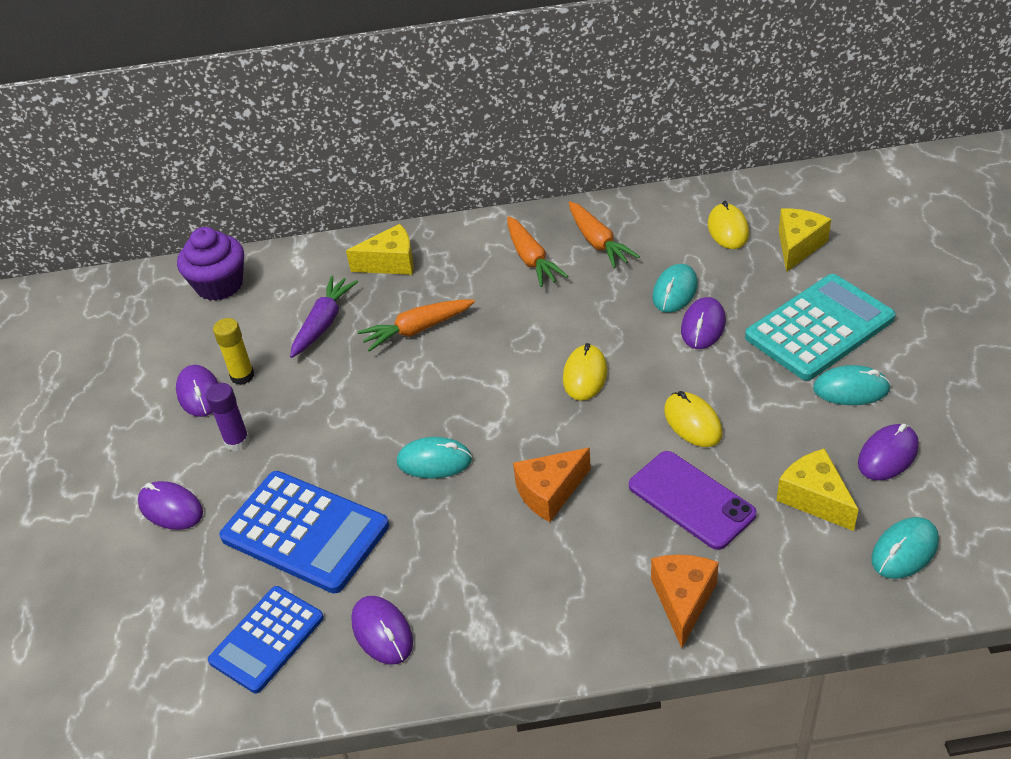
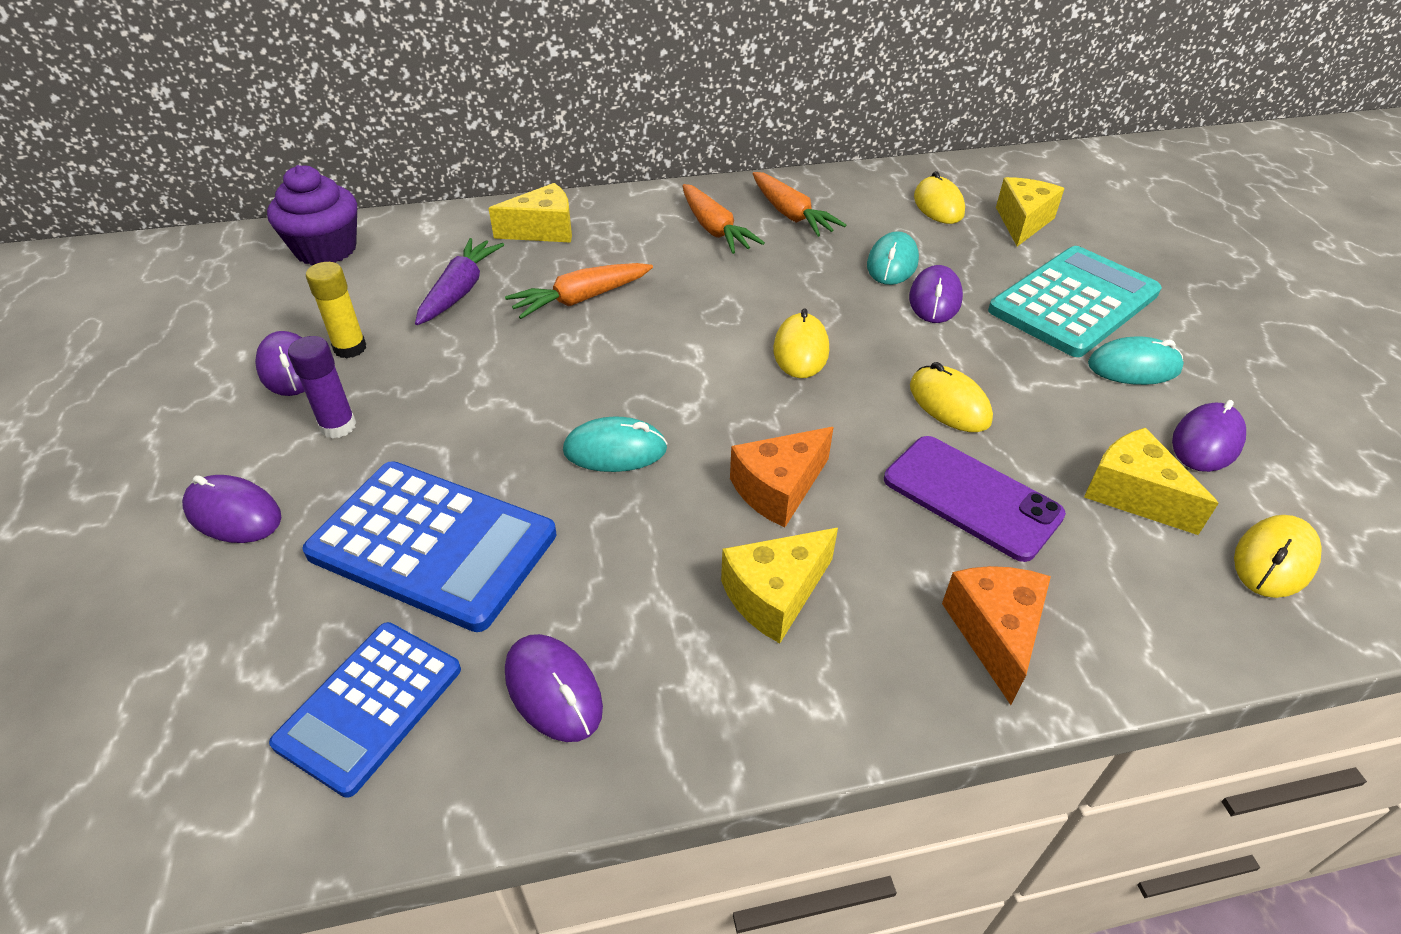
camera: 10 degrees left, 0 degrees up
turquoise mouse [871,517,939,579] -> yellow mouse [1234,515,1322,598]
none -> yellow cheese [721,528,838,643]

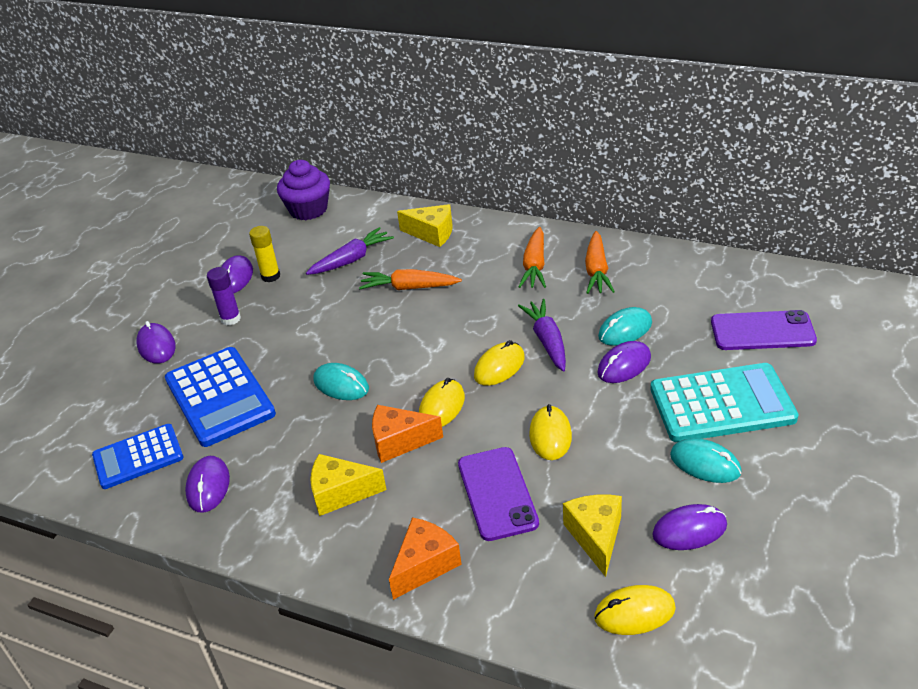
camera: 40 degrees right, 5 degrees down
yellow mouse [914,171,965,224] -> yellow mouse moved to [419,378,465,427]
yellow cheese [996,177,1064,246] -> purple phone [711,310,817,350]
none -> purple carrot [518,299,566,372]

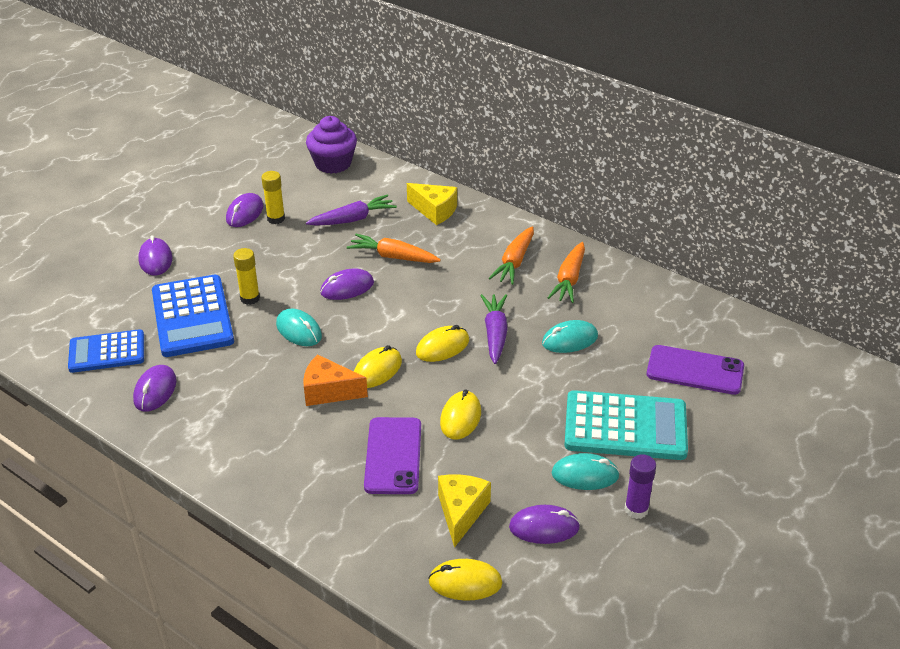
camera: 10 degrees right, 0 degrees up
purple glue stick [207,267,241,325] -> purple glue stick moved to [625,454,656,519]
yellow cheese [310,454,387,516] -> none
orange cheese [389,517,462,600] -> none
purple mouse [597,341,651,383] -> purple mouse moved to [320,268,374,300]
turquoise mouse [670,438,742,483] -> turquoise mouse turned 45 degrees counterclockwise [552,453,620,490]
none -> yellow glue stick [233,248,260,305]

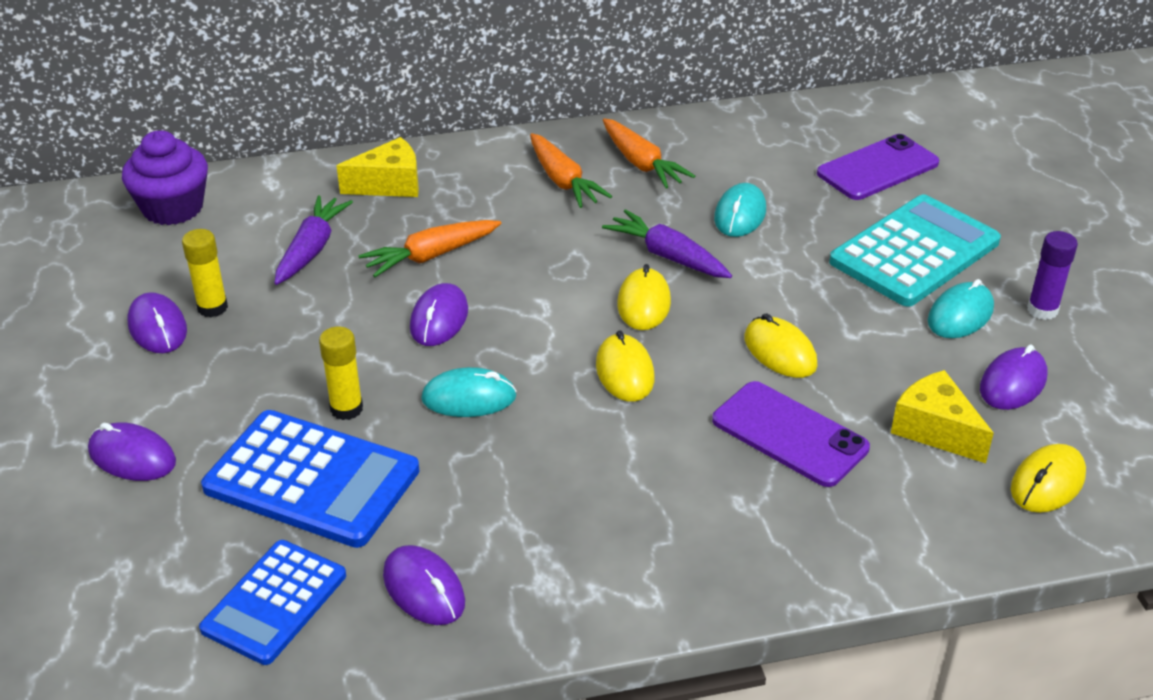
camera: 50 degrees left, 0 degrees up
orange cheese [303,354,368,406] -> none

